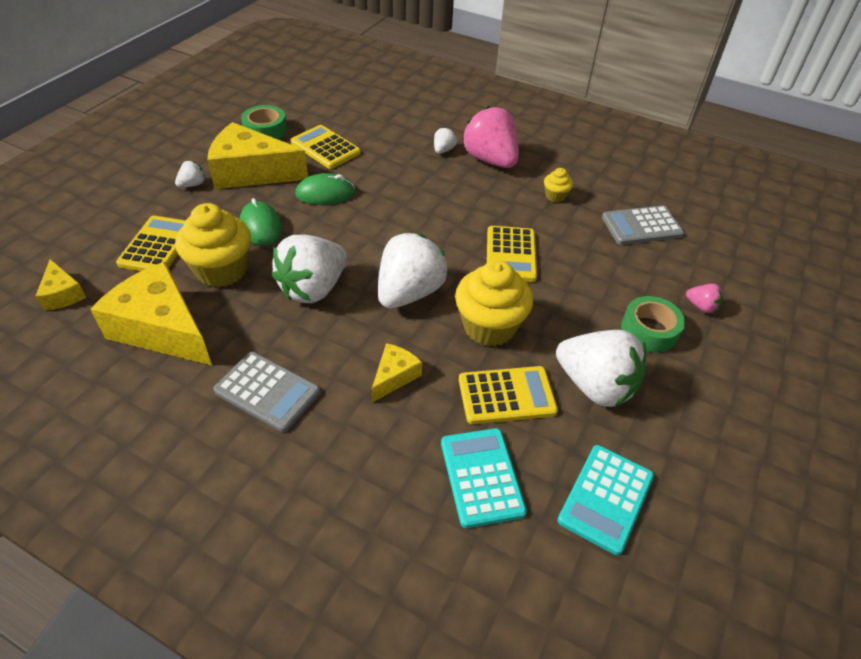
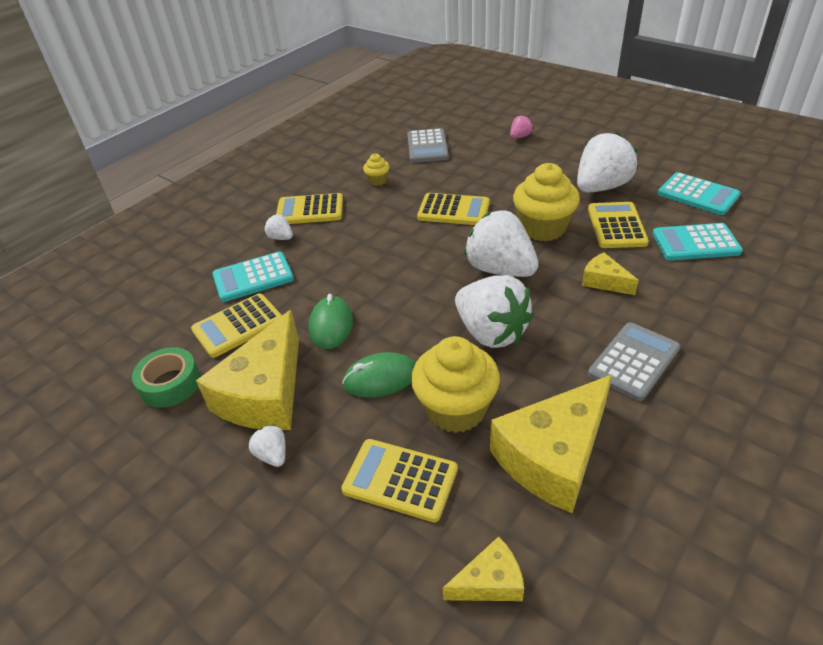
camera: 75 degrees left, 5 degrees down
pink strawberry [462,106,519,168] -> yellow calculator [276,193,343,224]
green tape [621,296,685,353] -> none
none -> turquoise calculator [212,251,294,302]

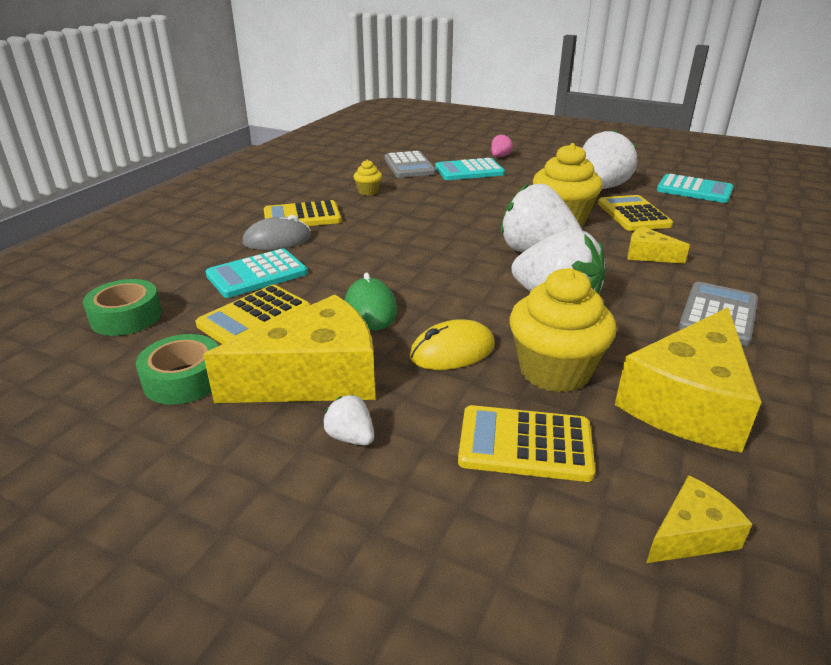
camera: 15 degrees left, 10 degrees down
yellow cheese [196,310,299,430] -> yellow cheese turned 120 degrees counterclockwise [203,295,375,403]
white strawberry [264,214,293,240] -> grey mouse [242,215,311,250]
green mouse [342,352,415,398] -> yellow mouse [409,319,495,370]
yellow calculator [417,193,490,225] -> none
turquoise calculator [653,223,743,261] -> turquoise calculator moved to [435,158,505,180]
none -> green tape [83,279,162,336]

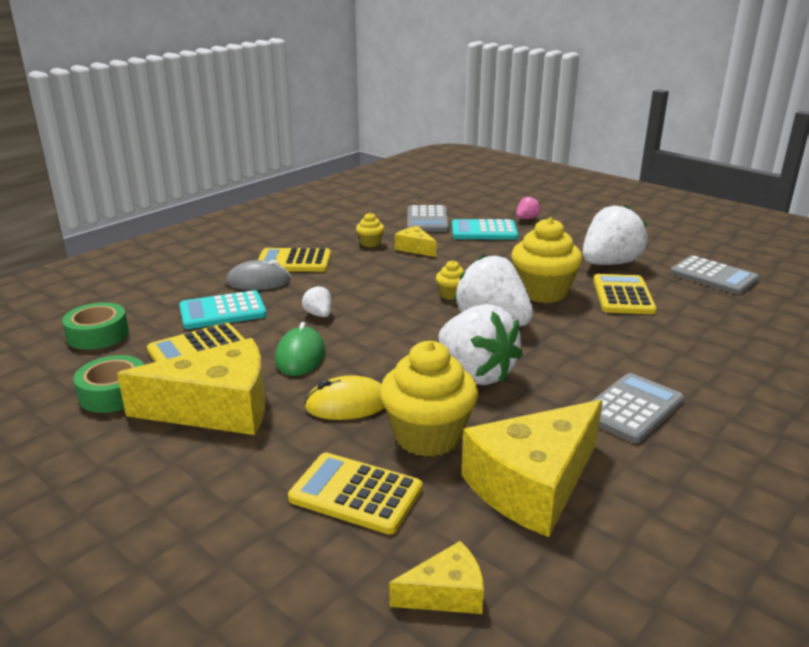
camera: 15 degrees right, 5 degrees down
white strawberry [323,395,374,445] -> white strawberry moved to [302,285,332,317]
yellow cheese [627,226,690,264] -> yellow cheese moved to [395,226,437,257]
turquoise calculator [657,174,733,203] -> grey calculator [670,255,759,295]
none -> yellow cupcake [436,260,464,300]

